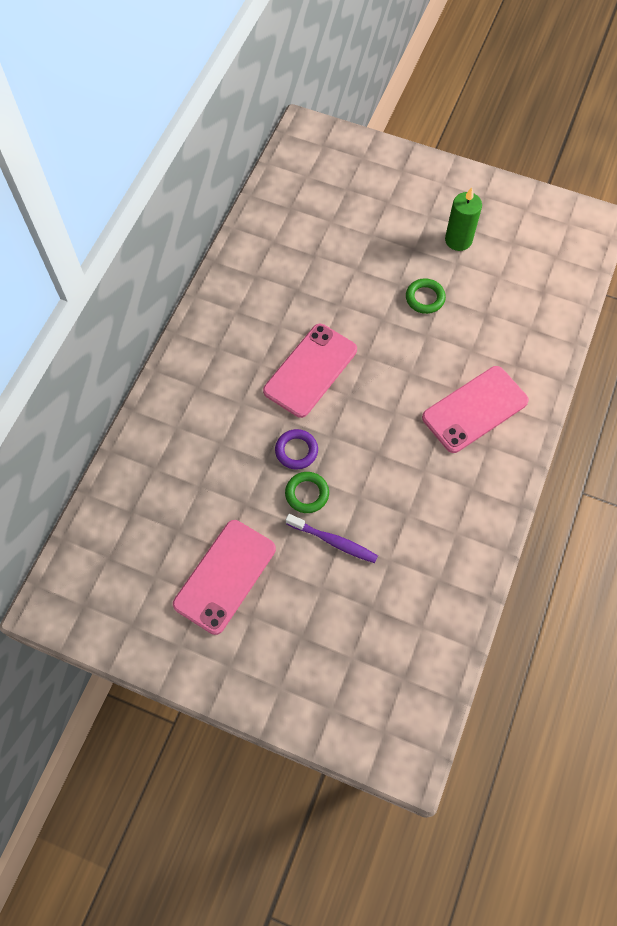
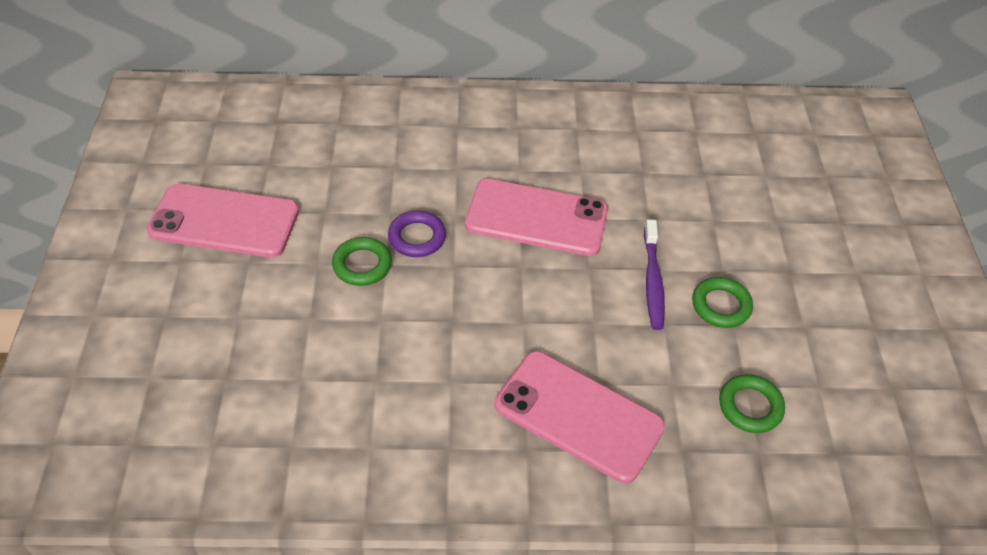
camera: 65 degrees right, 15 degrees down
purple toothbrush [286,514,378,563] -> purple toothbrush moved to [644,219,665,330]
green candle [445,187,482,251] -> none
none -> green ring [719,374,785,433]

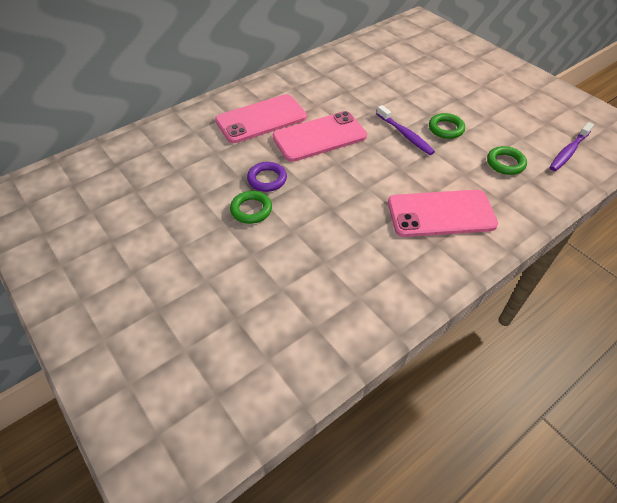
camera: 35 degrees left, 0 degrees up
pink phone [146,183,299,258] -> pink phone moved to [215,94,307,143]
none -> purple toothbrush [550,122,594,171]

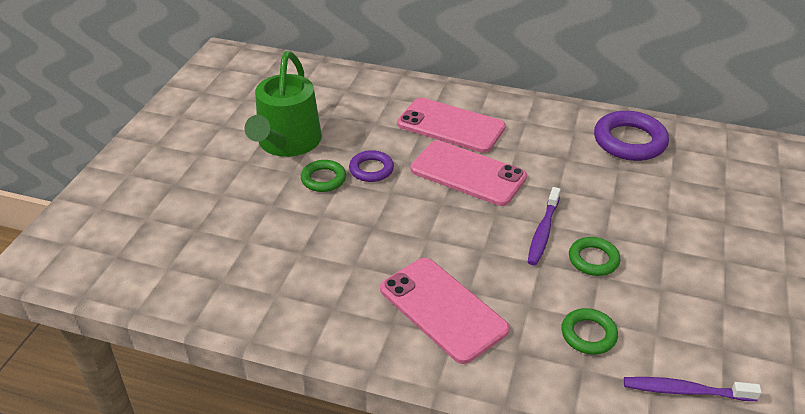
camera: 55 degrees right, 10 degrees down
none -> green watering can [245,51,322,157]
none -> purple ring [594,111,669,161]

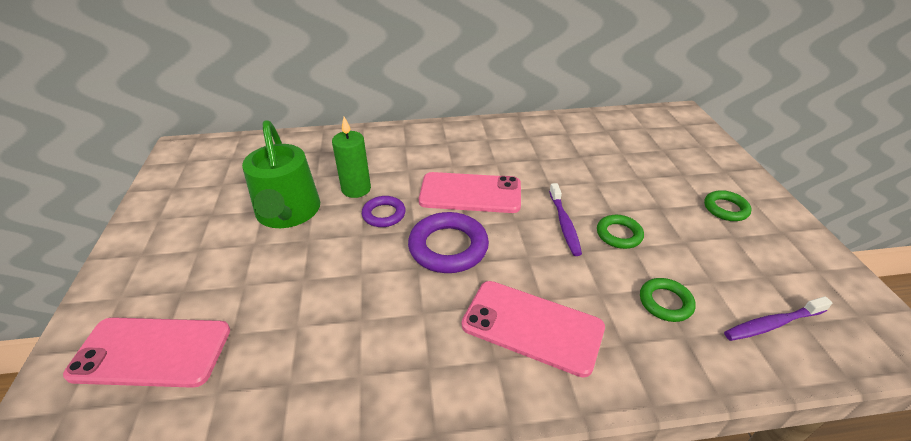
camera: 25 degrees left, 0 degrees up
green ring [301,160,346,192] -> green ring moved to [704,190,752,221]
pink phone [397,98,506,153] -> pink phone moved to [63,317,230,388]
purple ring [594,111,669,161] -> purple ring moved to [408,212,489,273]
none -> green candle [332,117,371,198]

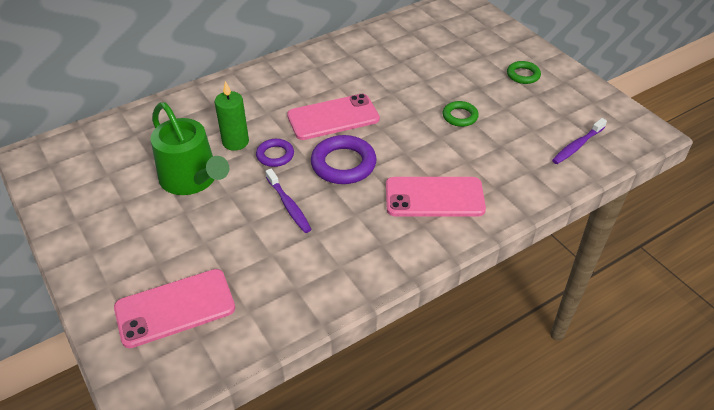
camera: 25 degrees left, 5 degrees up
purple toothbrush [549,183,582,256] -> purple toothbrush moved to [266,169,312,233]
green ring [640,278,696,322] -> none

